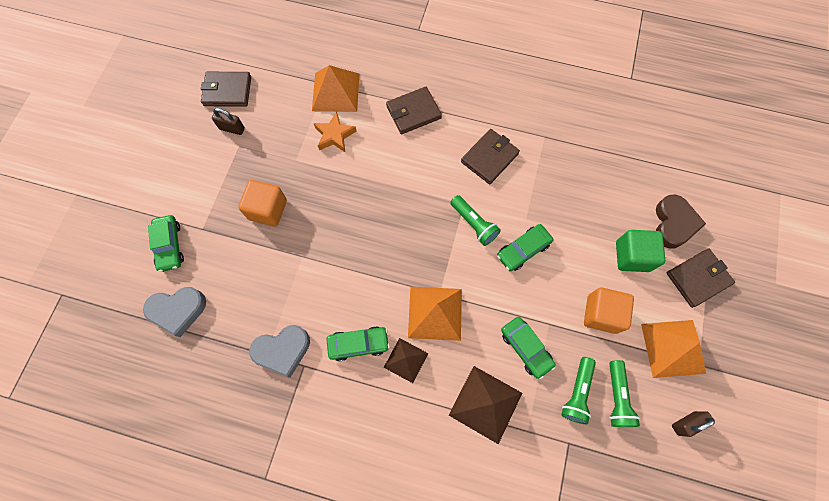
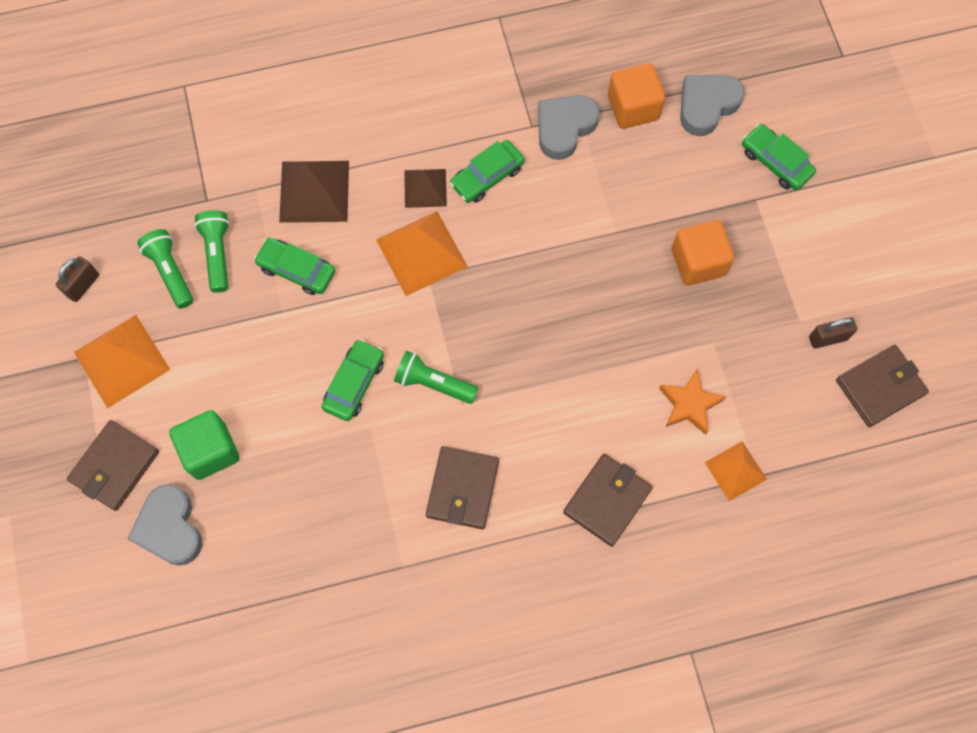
camera: 150 degrees right, 0 degrees up
orange pyramid [312,65,359,112] -> orange pyramid [705,441,767,501], size x0.62
orange cube [584,288,634,334] -> orange cube moved to [608,63,665,129]
brown heart [656,195,706,249] -> grey heart [128,484,202,566]

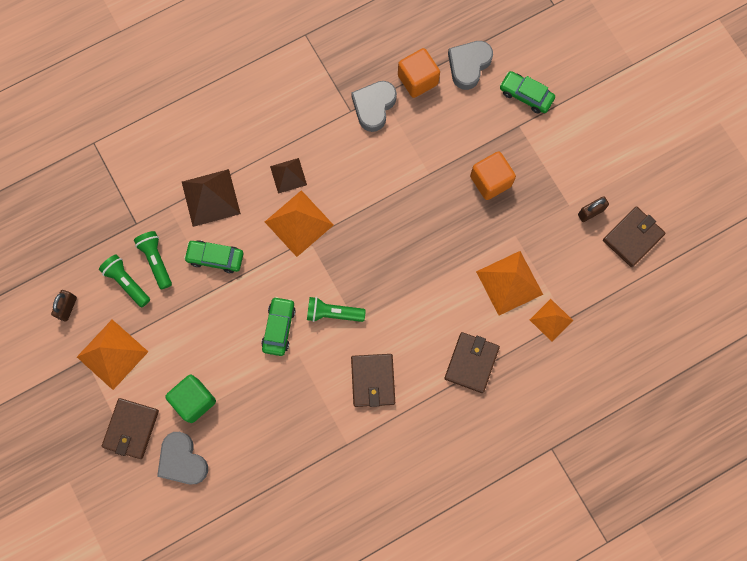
camera: 15 degrees left, 5 degrees up
green car [450,140,525,203] -> none
orange star [659,369,726,435] -> orange pyramid [476,251,543,315]

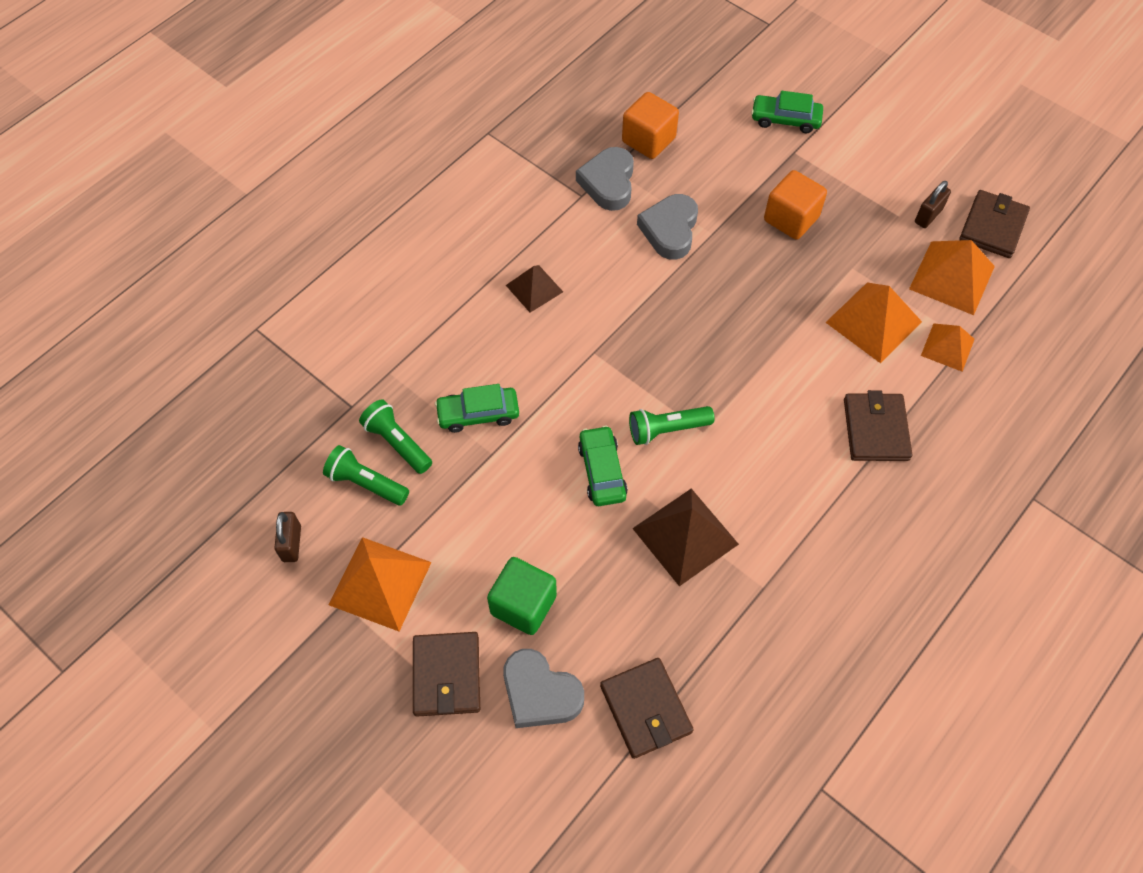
camera: 20 degrees left, 15 degrees down
brown pyramid [182,169,241,227] -> brown pyramid moved to [632,489,739,586]
orange pyramid [265,190,333,257] -> orange pyramid moved to [909,240,995,315]
brown wallet [351,354,395,407] -> brown wallet moved to [600,658,694,759]
grey heart [448,41,493,90] -> grey heart moved to [637,194,698,260]

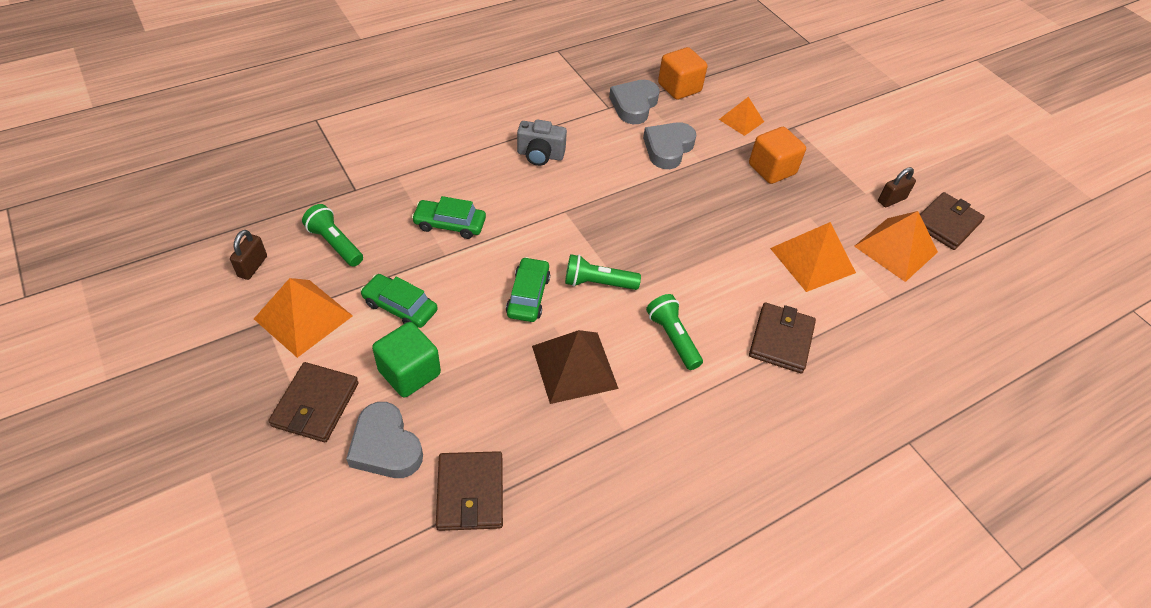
camera: 15 degrees right, 10 degrees down
green flashlight [359,399,432,474] -> green flashlight moved to [646,294,703,370]
brown pyramid [506,265,563,313] -> grey camera [517,119,567,166]
green car [751,91,823,133] -> green car moved to [360,274,438,328]
orange pyramid [921,324,975,372] -> orange pyramid moved to [719,97,764,136]

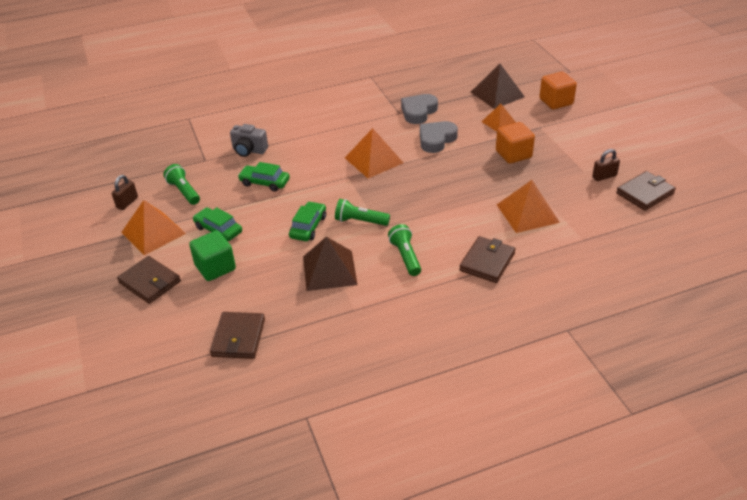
camera: 15 degrees right, 10 degrees down
brown wallet [269,362,359,442] -> brown wallet turned 75 degrees counterclockwise [117,256,181,304]
grey heart [346,402,423,478] -> none
grey camera [517,119,567,166] -> grey camera moved to [230,124,268,157]
orange cube [658,47,707,100] -> orange cube moved to [539,72,577,109]
orange pyramid [854,211,938,282] -> orange pyramid moved to [345,128,403,178]
none -> brown pyramid [471,64,525,109]

